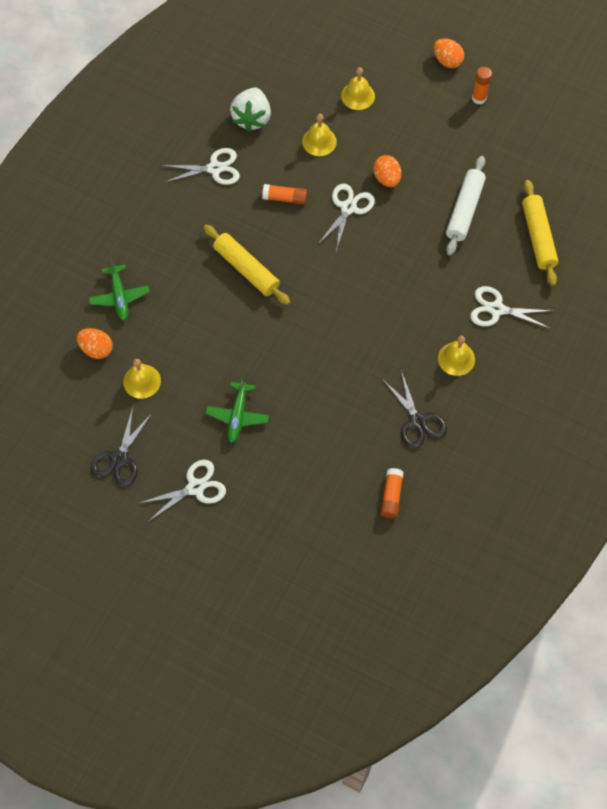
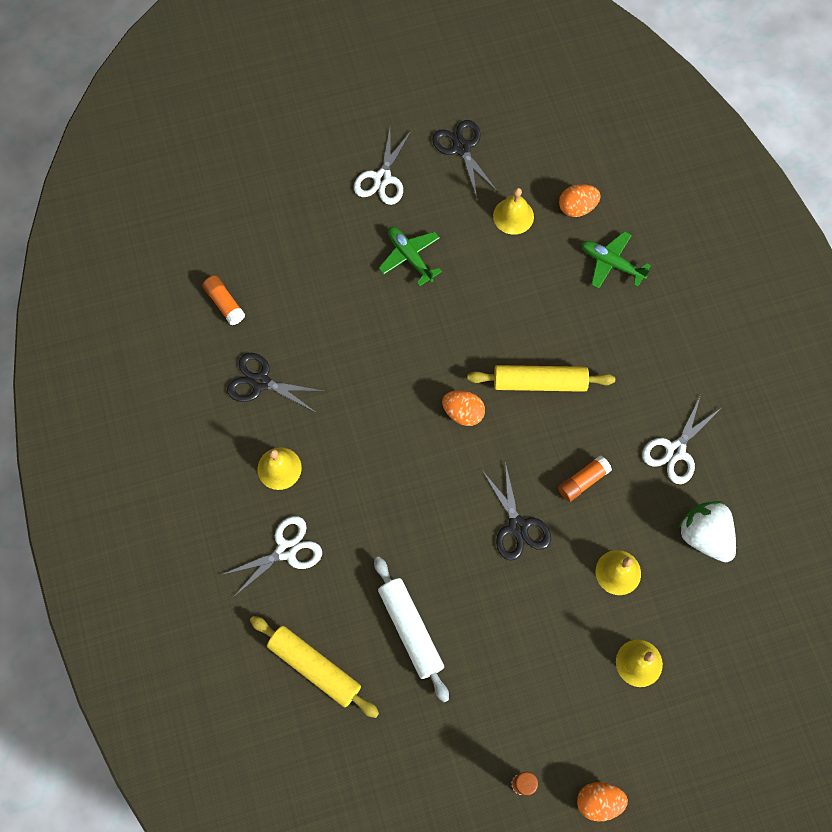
camera: 135 degrees right, 5 degrees up
white scissors [318,184,375,251] -> black scissors [482,462,551,561]
orange egg [373,155,401,187] -> orange egg moved to [442,390,485,426]

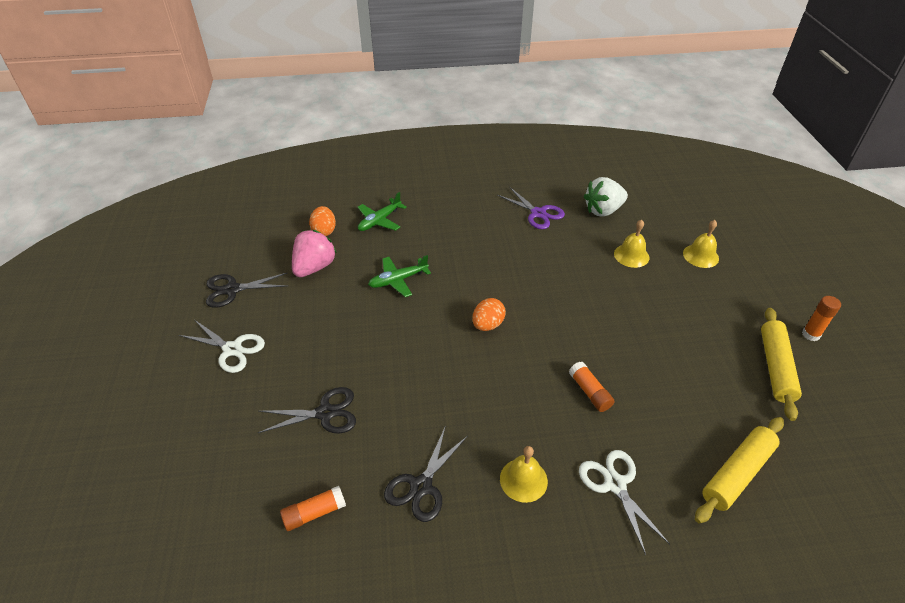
camera: 80 degrees left, 25 degrees down
white rolling pin [374,557,449,702] -> none
green plane [379,227,442,287] -> green plane moved to [368,255,431,297]
yellow rolling pin [467,365,615,392] -> yellow rolling pin moved to [761,308,802,421]
black scissors [482,462,551,561] -> black scissors moved to [258,387,356,434]
yellow bell [493,188,534,235] -> pink strawberry [292,230,337,277]
orange glue stick [558,456,612,502] -> orange glue stick moved to [569,362,615,412]
orange egg [577,782,628,821] -> none
white scissors [642,395,721,484] -> purple scissors [497,187,565,229]

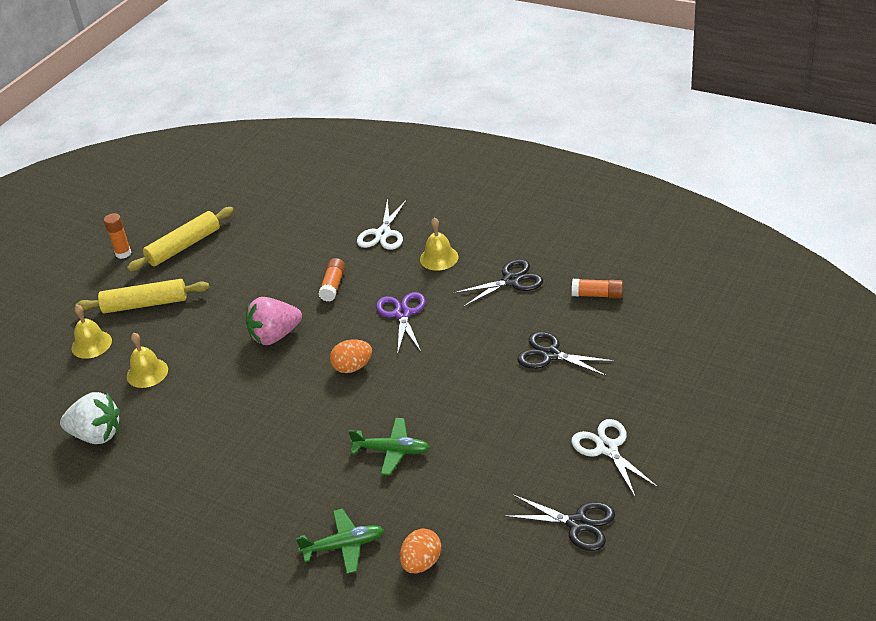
camera: 140 degrees left, 5 degrees down
pink strawberry [292,230,337,277] -> pink strawberry moved to [246,297,302,345]
purple scissors [497,187,565,229] -> purple scissors moved to [376,292,426,355]
yellow rolling pin [695,417,784,524] -> yellow rolling pin moved to [75,279,209,313]

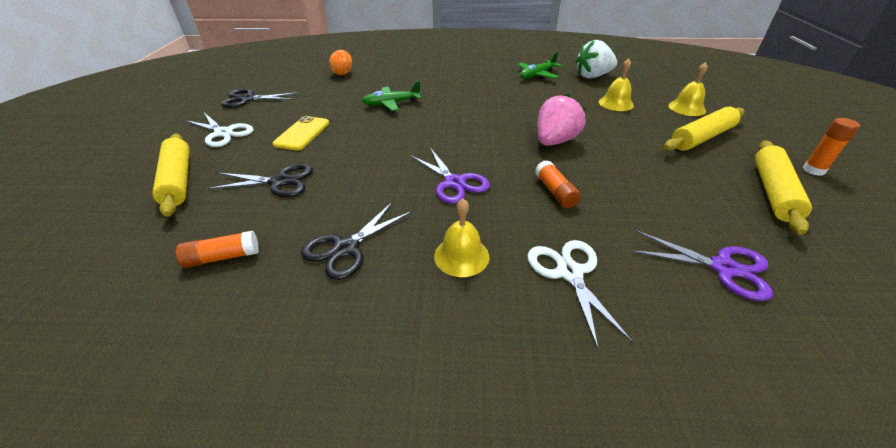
camera: 150 degrees right, 0 degrees up
green plane [296,508,384,574] -> green plane moved to [518,52,562,79]
orange egg [330,339,372,373] -> none
none -> yellow rolling pin [152,134,190,217]
none -> yellow phone [273,116,329,150]
none -> purple scissors [631,230,773,301]

